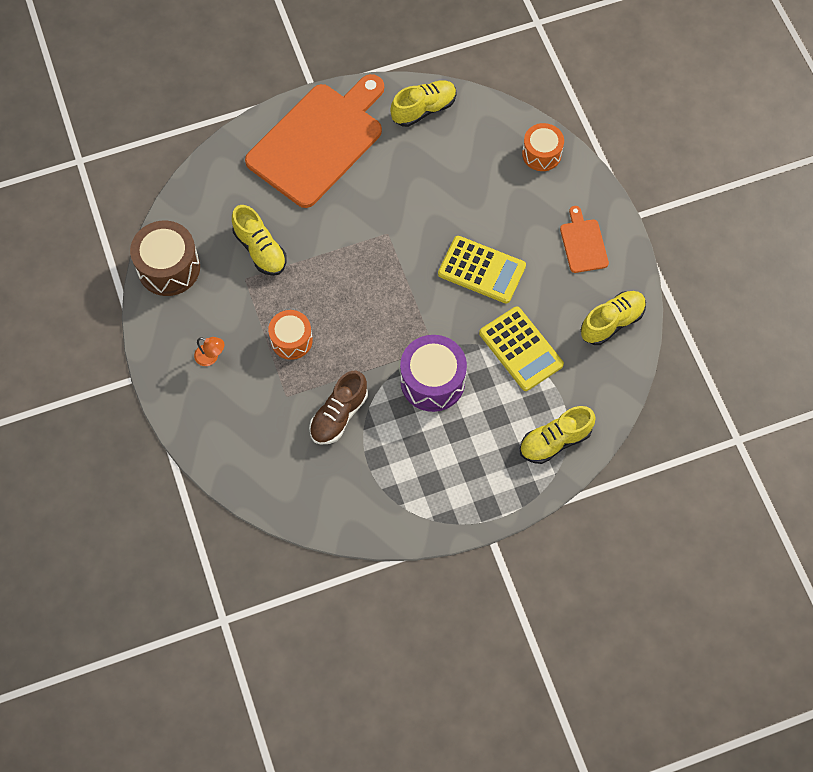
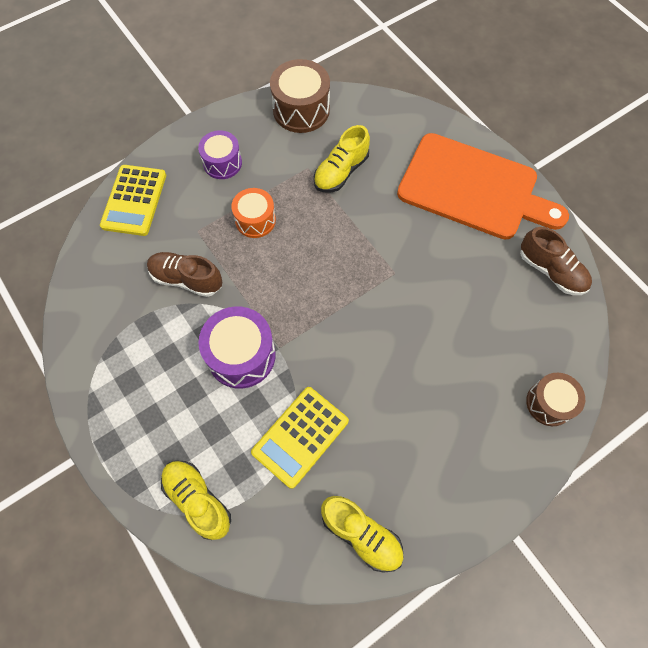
camera: 75 degrees right, 0 degrees up
orange lamp [194,337,224,366] -> purple drum [198,130,242,179]
yellow shoe [391,80,457,127] -> brown shoe [520,227,592,295]
yellow calculator [438,236,526,304] -> yellow calculator moved to [100,165,166,236]
orange drum [522,123,564,171] -> brown drum [526,373,585,426]
orange cutting board [560,206,609,273] -> none

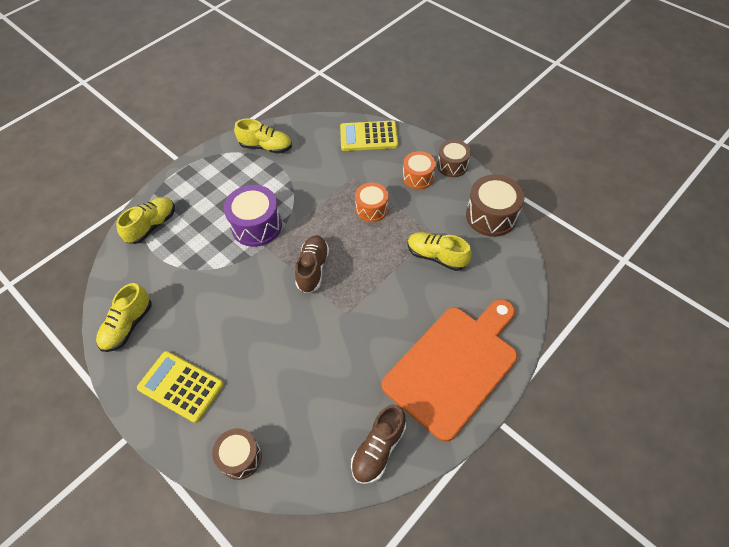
camera: 80 degrees right, 10 degrees down
brown shoe [147,252,222,297] -> brown shoe moved to [295,235,329,293]
purple drum [198,130,242,179] -> orange drum [403,151,436,189]
yellow calculator [251,387,349,489] -> yellow calculator moved to [137,351,224,423]
orange cutting board [397,133,569,240] -> orange cutting board turned 150 degrees counterclockwise [382,299,518,442]
none -> yellow shoe [234,119,292,154]
none -> brown drum [437,140,471,177]

